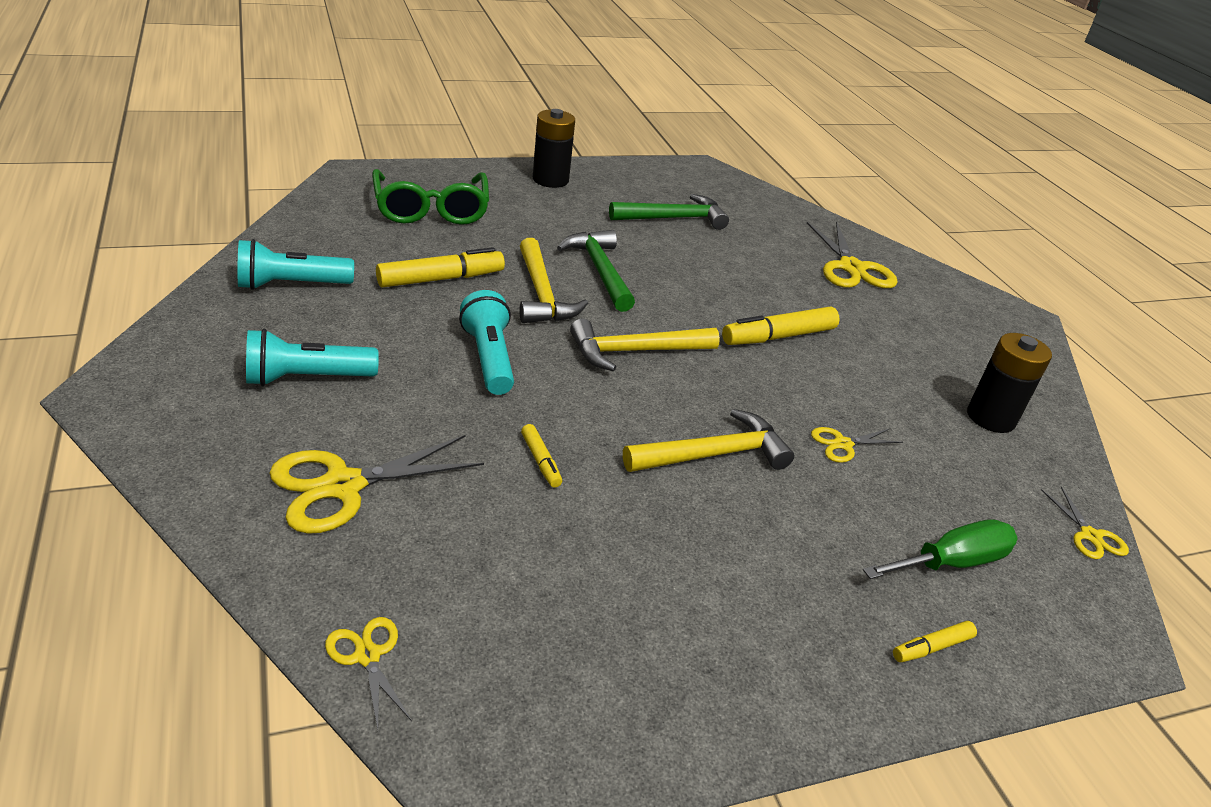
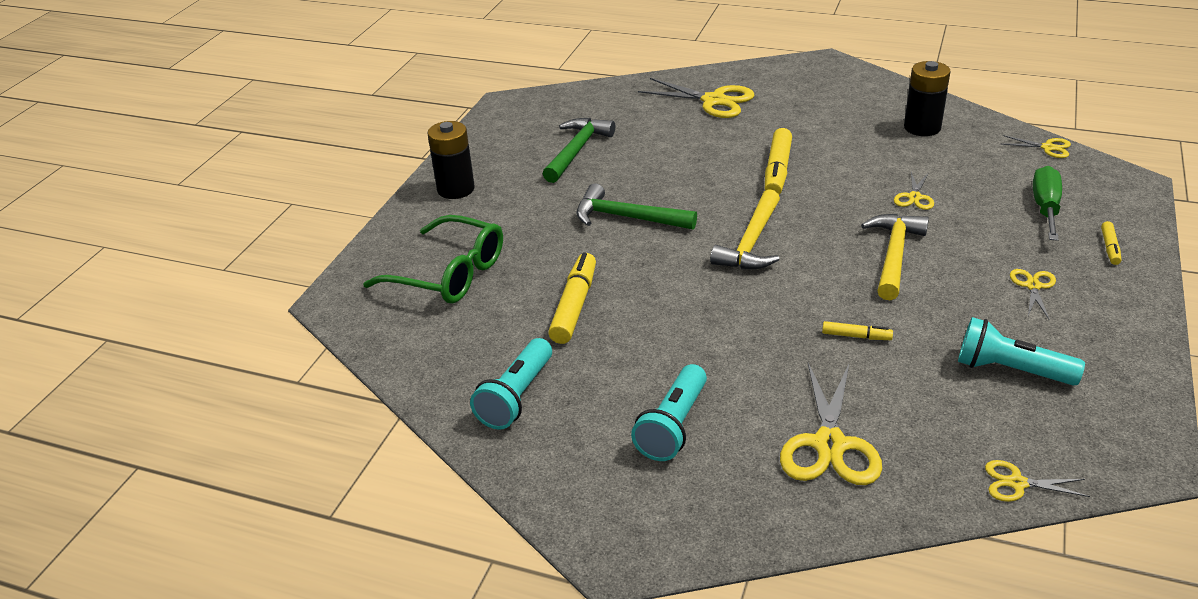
camera: 45 degrees left, 0 degrees up
turquoise flashlight [459,290,514,395] -> turquoise flashlight moved to [958,317,1085,386]
yellow hammer [520,238,588,323] -> none
none -> yellow scissors [1010,269,1056,319]

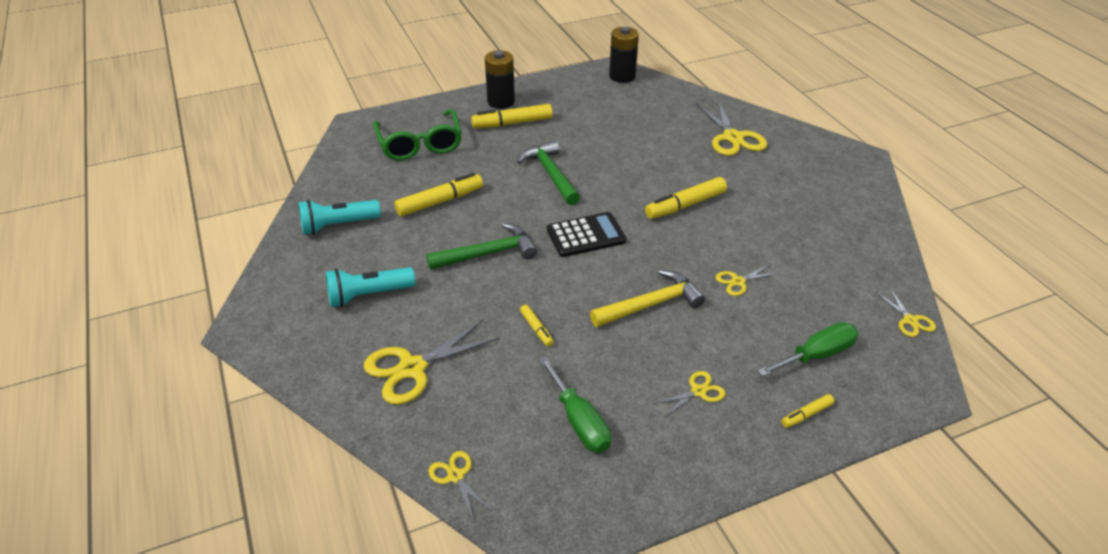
camera: 45 degrees right, 5 degrees up
green hammer [543,118,615,183] -> green hammer moved to [426,223,537,270]
yellow hammer [710,189,780,269] -> black calculator [547,212,626,257]
black battery [904,61,950,136] -> black battery moved to [609,27,639,83]
turquoise flashlight [958,317,1085,386] -> green screwdriver [539,357,611,453]
none -> yellow marker [471,104,553,128]

